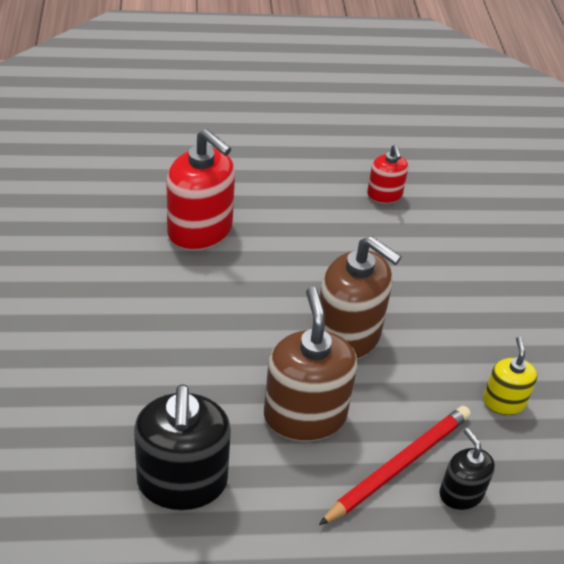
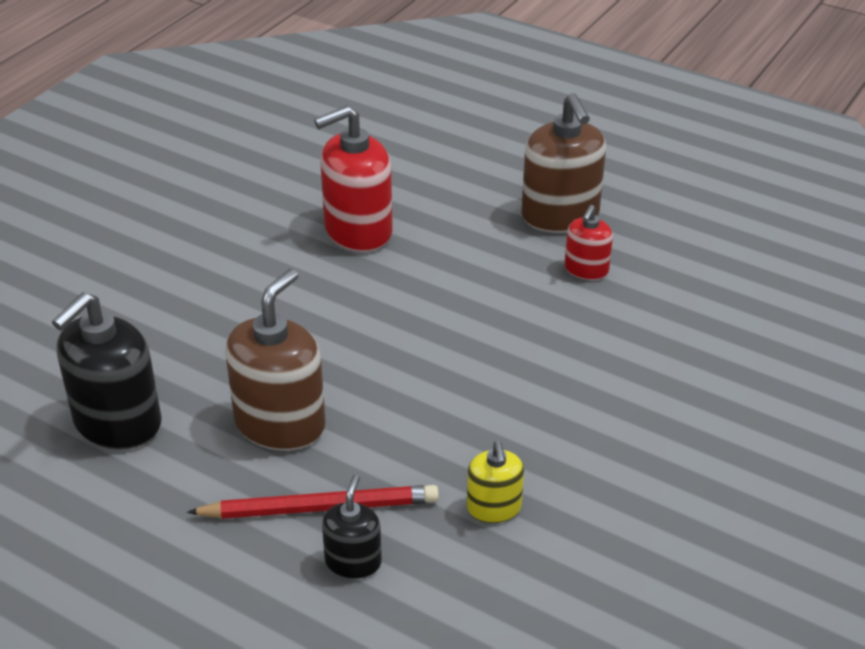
camera: 40 degrees right, 5 degrees down
red soap dispenser [166,129,235,250] -> red soap dispenser turned 75 degrees clockwise [314,106,393,252]
brown soap dispenser [320,236,401,359] -> brown soap dispenser moved to [521,93,606,233]
yellow soap dispenser [483,337,537,415] -> yellow soap dispenser turned 135 degrees clockwise [467,441,524,523]

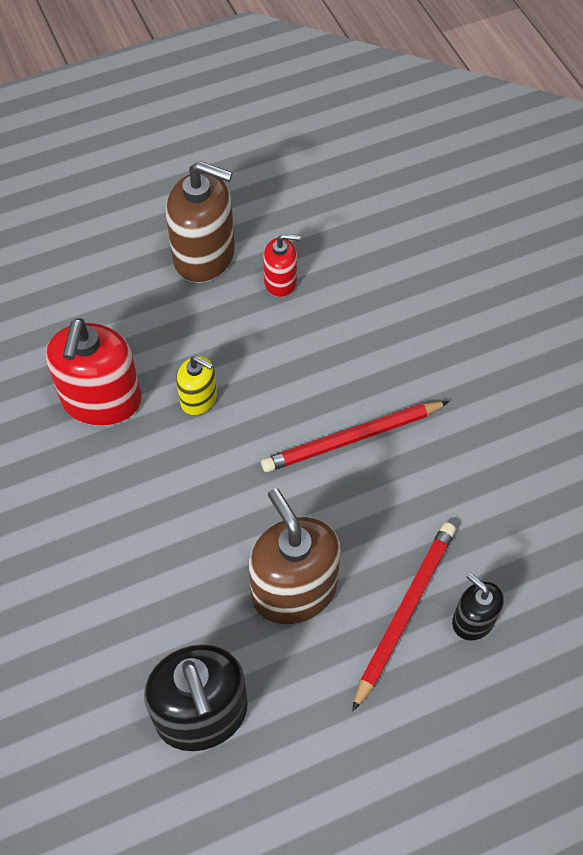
camera: 55 degrees left, 20 degrees up
yellow soap dispenser [467,441,524,523] -> yellow soap dispenser moved to [176,356,217,415]
red soap dispenser [565,205,613,280] -> red soap dispenser turned 60 degrees counterclockwise [263,234,300,297]
none -> red pencil [261,401,449,472]

